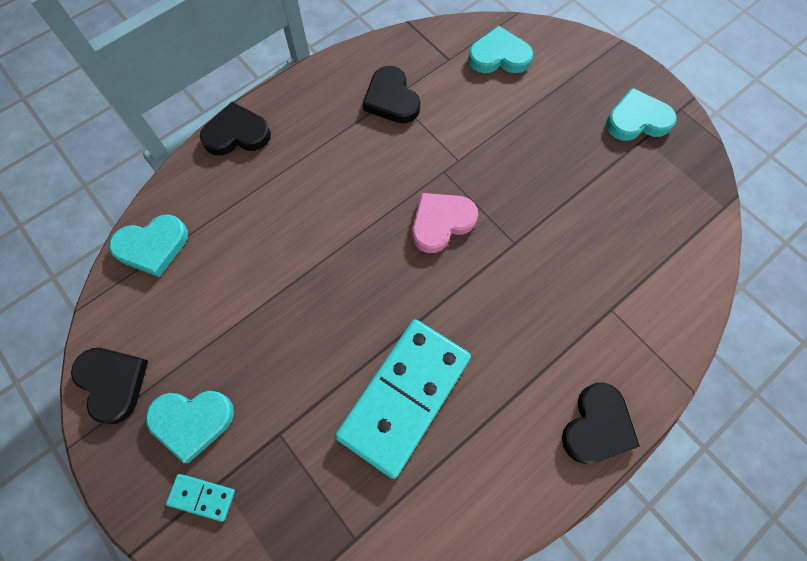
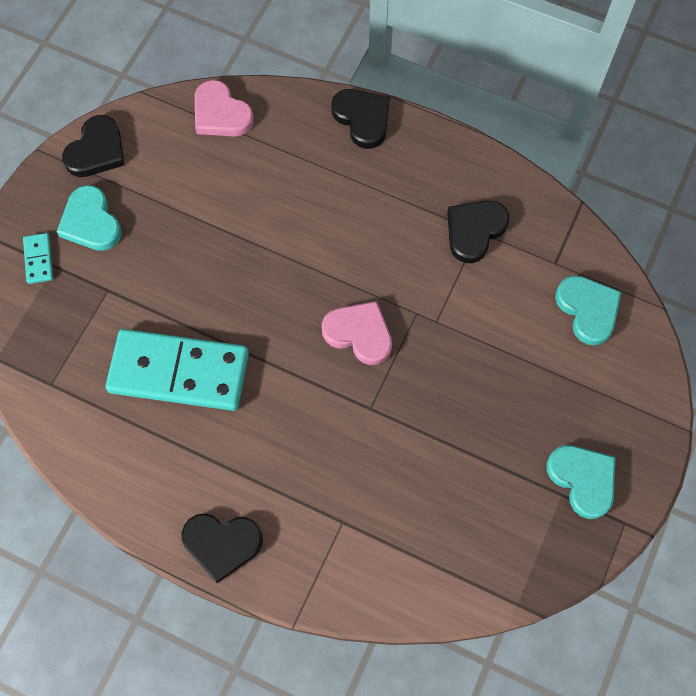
camera: 65 degrees right, 0 degrees up
turquoise heart [109,214,188,277] -> pink heart [195,80,254,136]

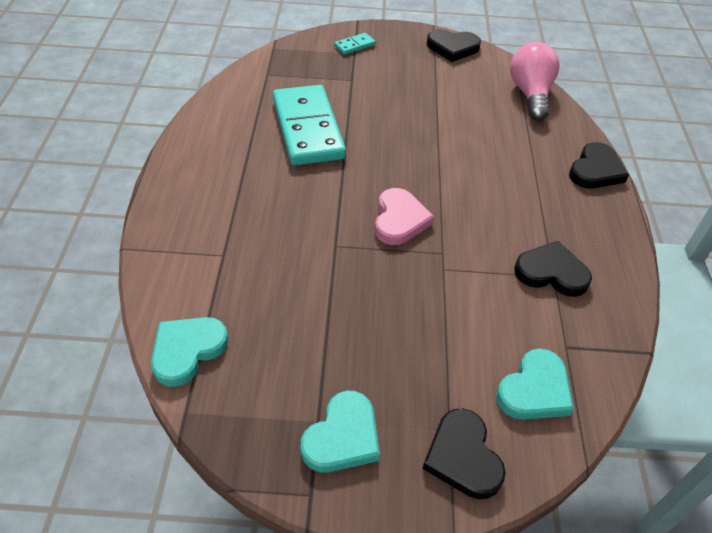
camera: 65 degrees right, 20 degrees down
turquoise heart [57,185,122,251] -> turquoise heart moved to [151,317,229,387]
black heart [181,513,263,583] -> black heart moved to [422,408,506,499]
pink heart [195,80,254,136] -> pink light bulb [510,42,560,121]

